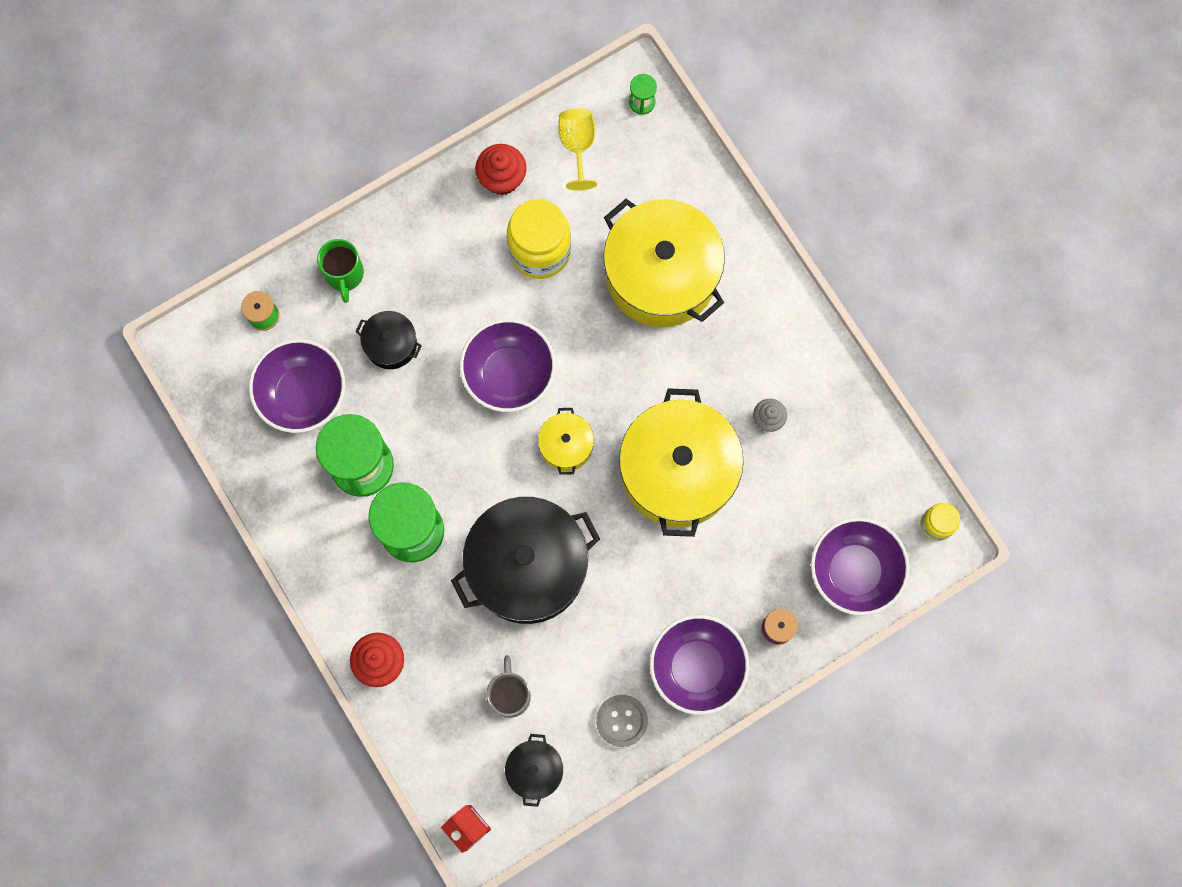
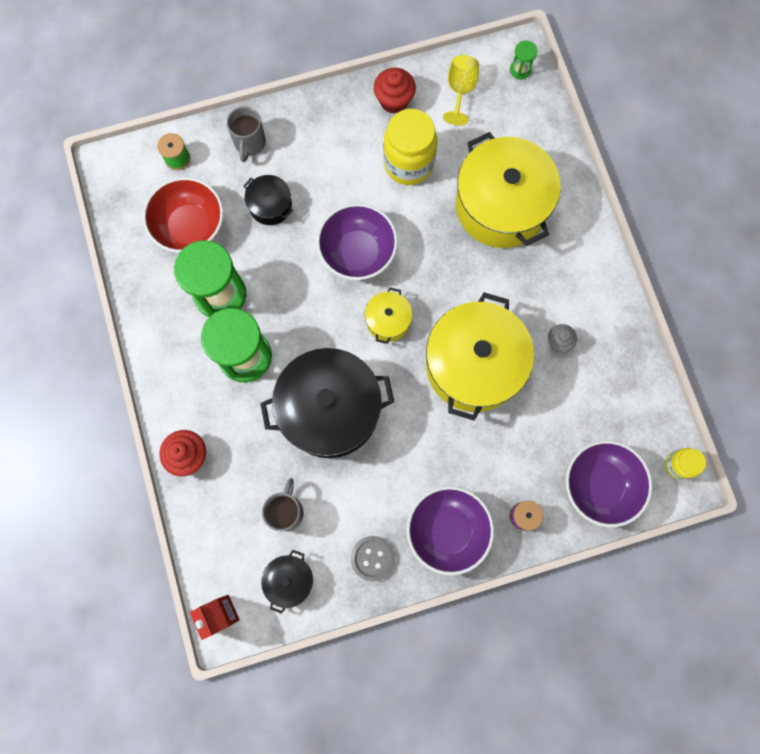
camera: 15 degrees right, 0 degrees up
purple bowl [249,339,345,433] -> red bowl [143,177,223,253]
green mug [317,239,364,303] -> grey mug [227,106,266,162]

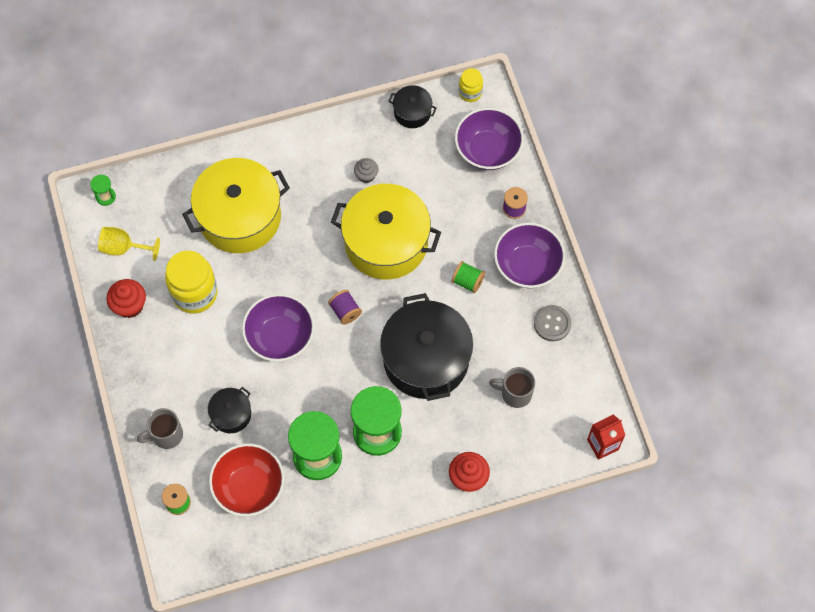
camera: 90 degrees left, 10 degrees down
grey mug [227,106,266,162] -> grey mug turned 150 degrees clockwise [137,408,183,449]
black pot [261,550,313,614] -> black pot moved to [388,85,437,128]
yellow pot [365,288,412,344] -> purple spool [328,290,362,325]
none -> green spool [452,261,485,293]

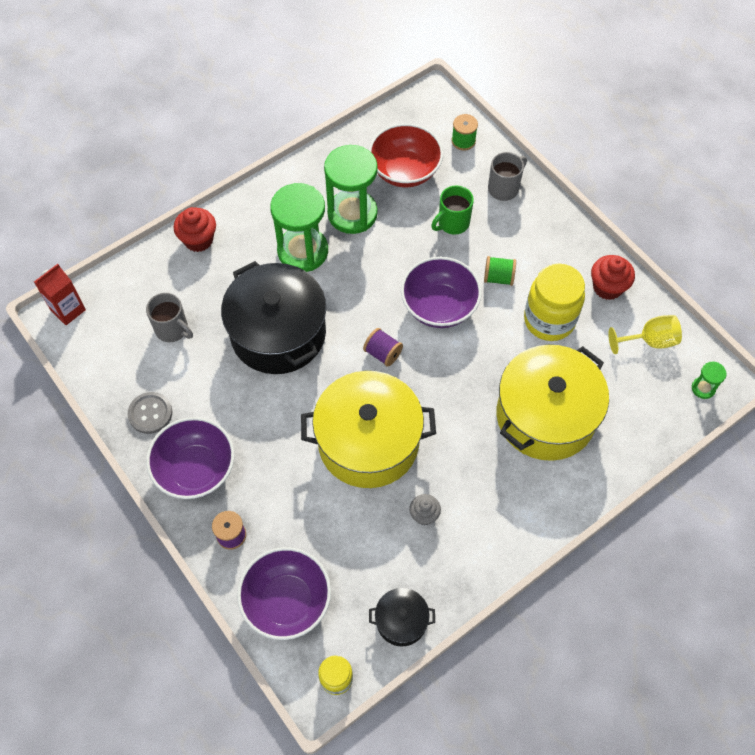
camera: 160 degrees right, 5 degrees down
black pot [208,387,251,433] -> green mug [431,186,474,235]
green spool [452,261,485,293] -> green spool moved to [484,256,516,286]
grey mug [489,367,535,408] -> grey mug turned 45 degrees clockwise [146,293,193,342]

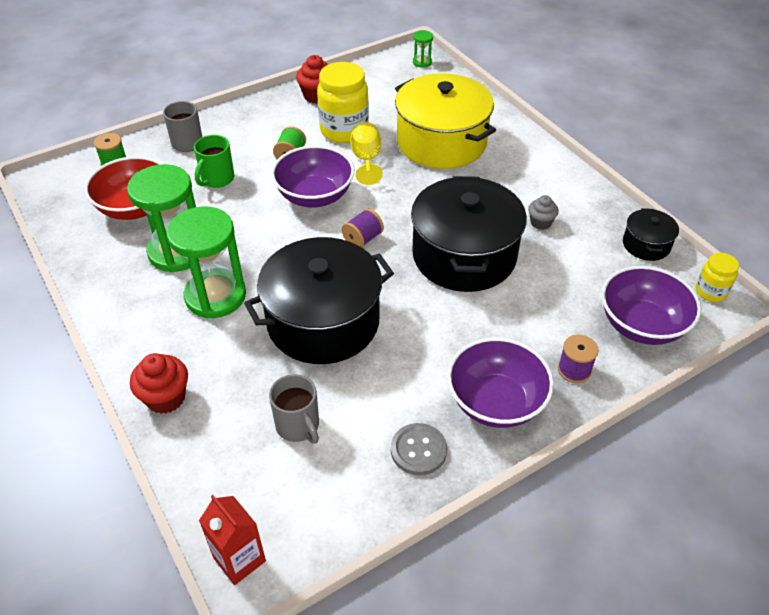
camera: 85 degrees left, 15 degrees down
grey mug [146,293,193,342] -> grey mug turned 105 degrees clockwise [269,374,319,444]
yellow pot [301,371,436,488] -> black pot [411,176,527,292]
green mug [431,186,474,235] -> green mug turned 60 degrees clockwise [194,135,234,188]
yellow goblet [608,315,682,354] -> yellow goblet moved to [350,122,383,185]

